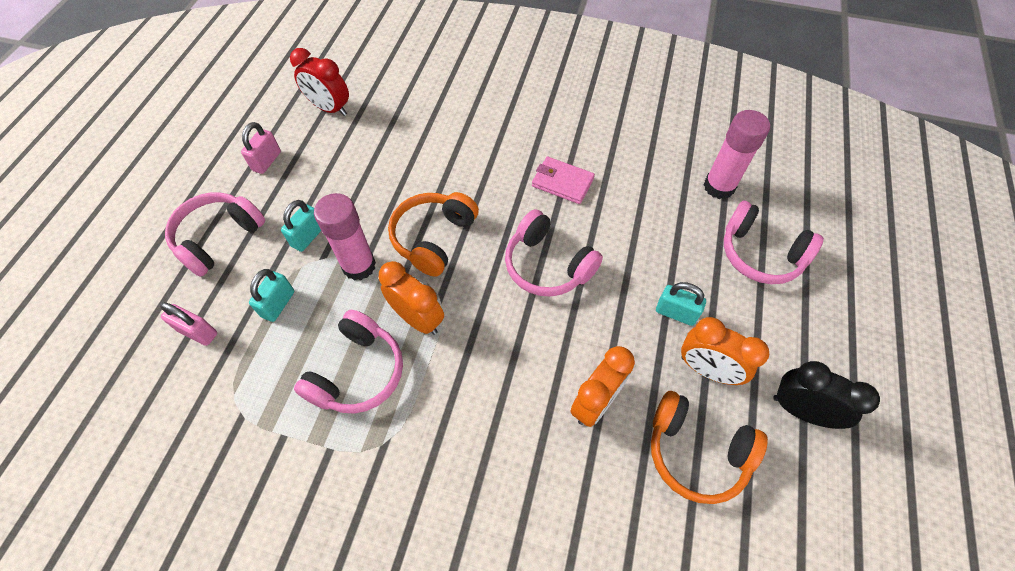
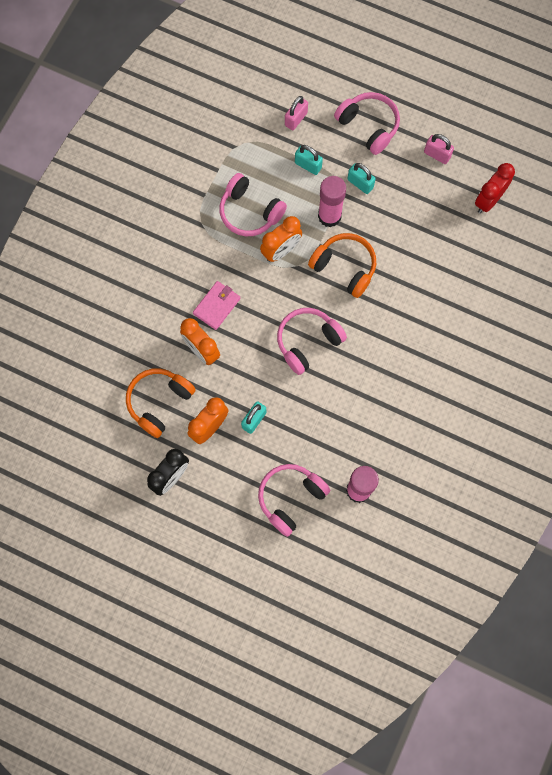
camera: 100 degrees right, 15 degrees up
pink wallet [532,157,595,204] -> pink wallet moved to [193,281,240,330]

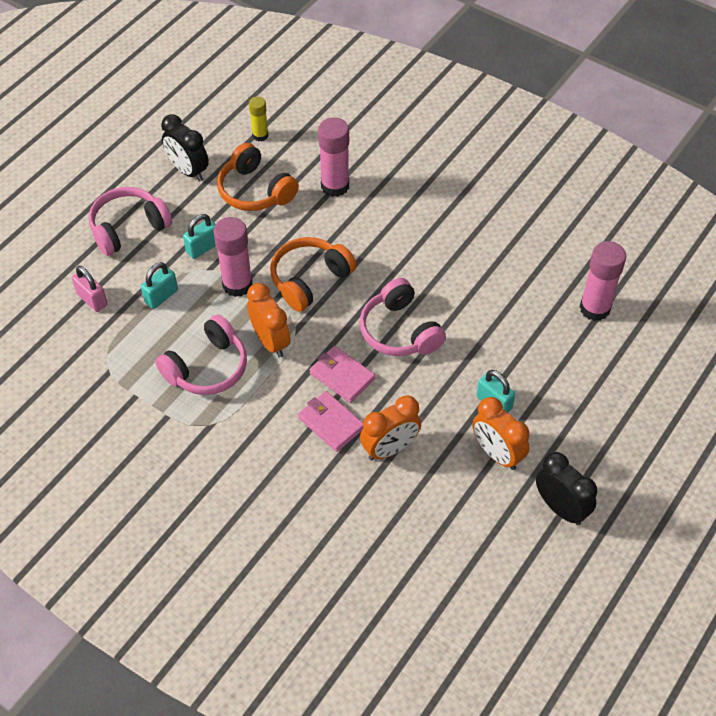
camera: 80 degrees left, 20 degrees down
orange headphones [126,368,196,438] -> orange headphones moved to [217,143,299,211]
pink headphones [258,464,330,537] -> none
pink padlock [424,134,454,164] -> black clock [161,114,209,181]
red clock [475,163,515,213] -> yellow glue stick [249,97,268,141]
none -> pink wallet [309,346,375,403]
none -> pink glue stick [318,117,349,197]

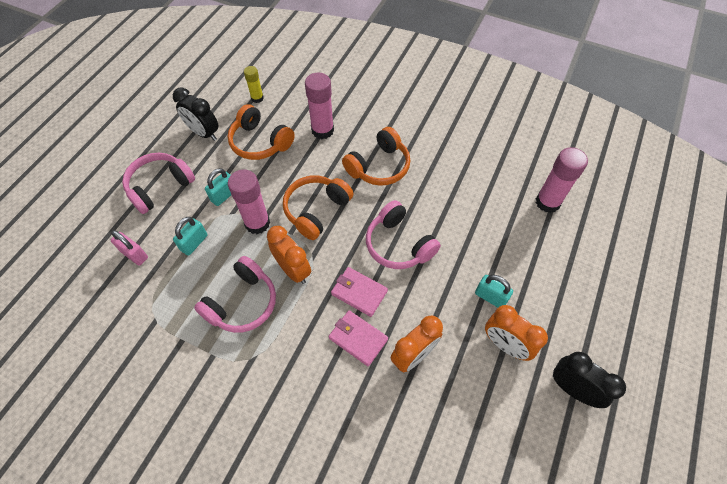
camera: 10 degrees left, 5 degrees up
none -> orange headphones [342,127,410,186]

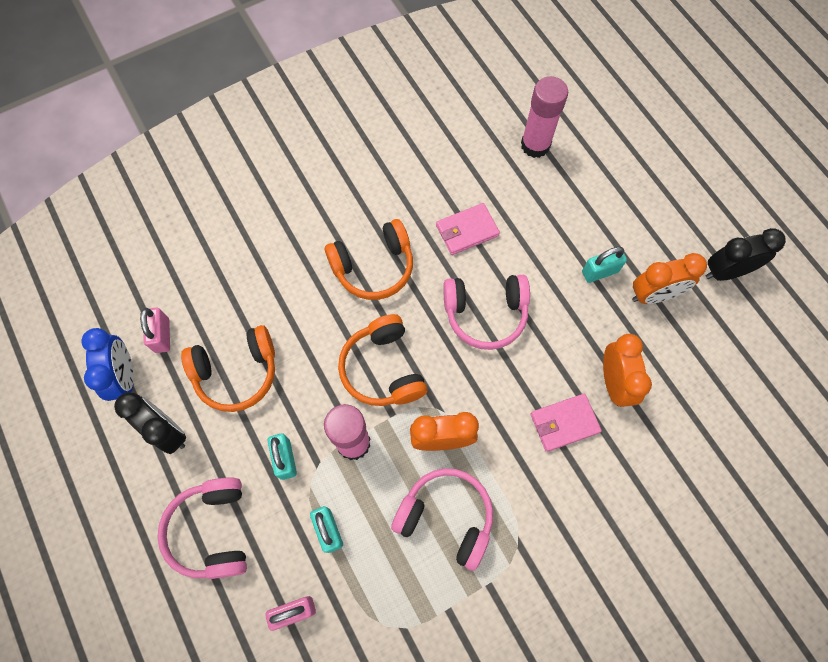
camera: 55 degrees left, 10 degrees up
black clock [173,88,218,141] -> black clock turned 120 degrees counterclockwise [114,392,186,454]
pink headphones [194,256,276,333] -> pink headphones turned 45 degrees counterclockwise [391,468,493,571]
yellow glue stick [244,66,264,103] -> pink padlock [140,308,170,353]
pink glue stick [305,72,334,139] -> none
pink wallet [331,267,388,317] -> pink wallet moved to [436,203,500,255]
orange headphones [342,127,410,186] -> orange headphones turned 75 degrees clockwise [325,219,413,300]
none -> blue clock [82,328,134,401]

